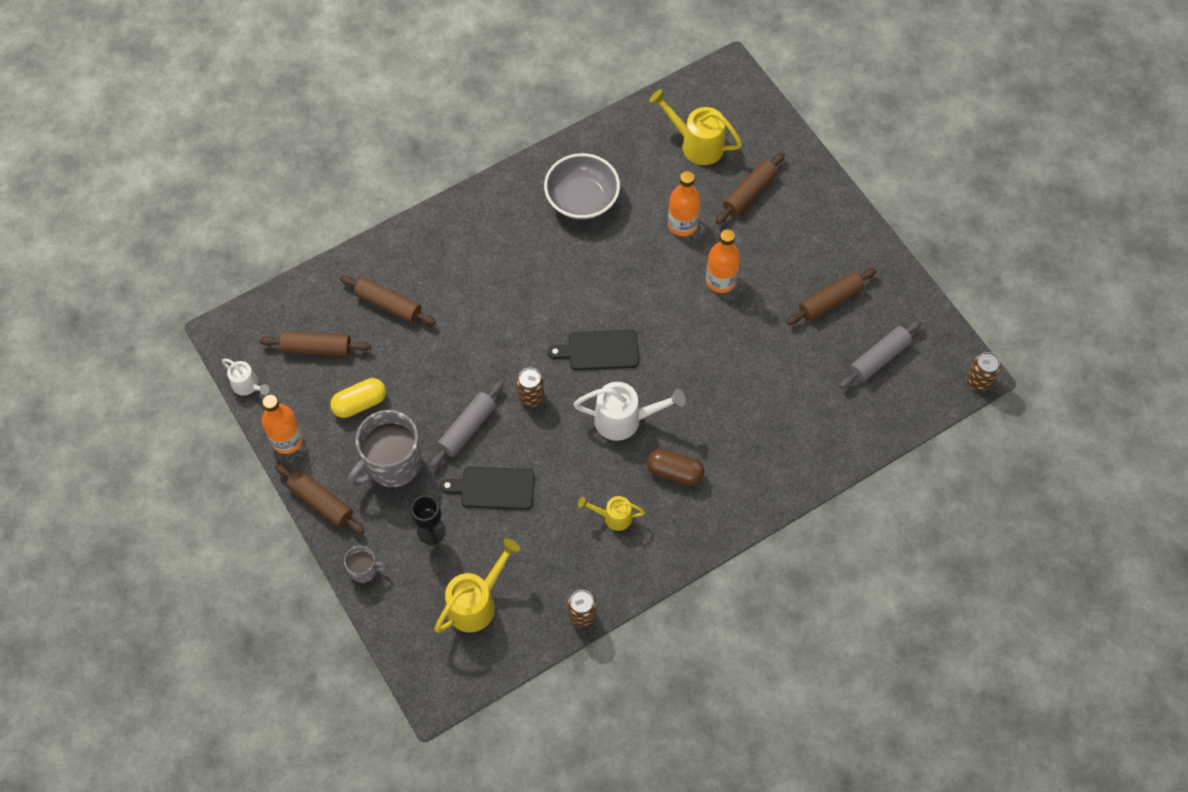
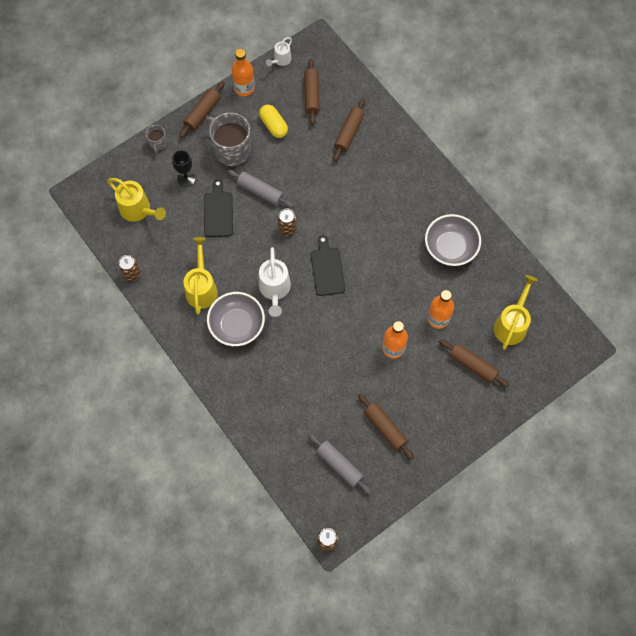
camera: 85 degrees right, 5 degrees up
yellow watering can [578,496,645,531] -> yellow watering can [183,237,218,315], size x1.69
brown capsule [647,449,705,486] -> grey bowl [207,292,265,346]

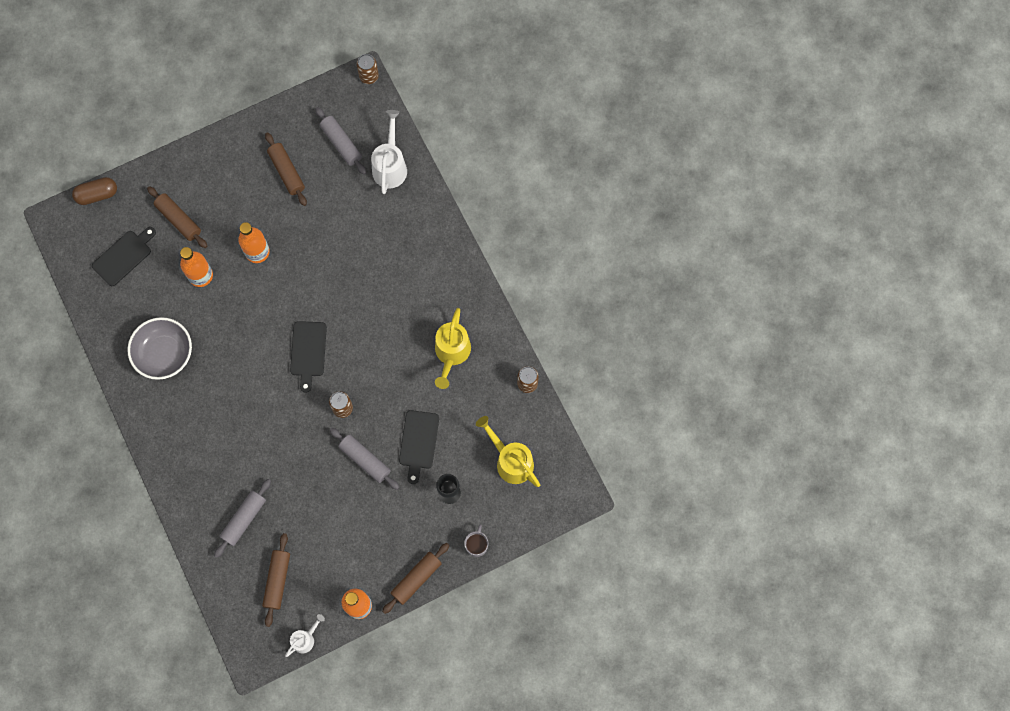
camera: 170 degrees left, 5 degrees up
grey mug [205,112,251,166] -> none
grey bowl [207,292,265,346] -> none
yellow capsule [259,105,288,138] -> none
white watering can [259,247,291,317] -> white watering can moved to [371,110,407,194]
brown rolling pin [333,99,365,161] -> grey rolling pin [214,479,271,558]
yellow watering can [494,275,538,350] -> black cutting board [92,227,156,286]
none -> brown capsule [72,177,117,205]

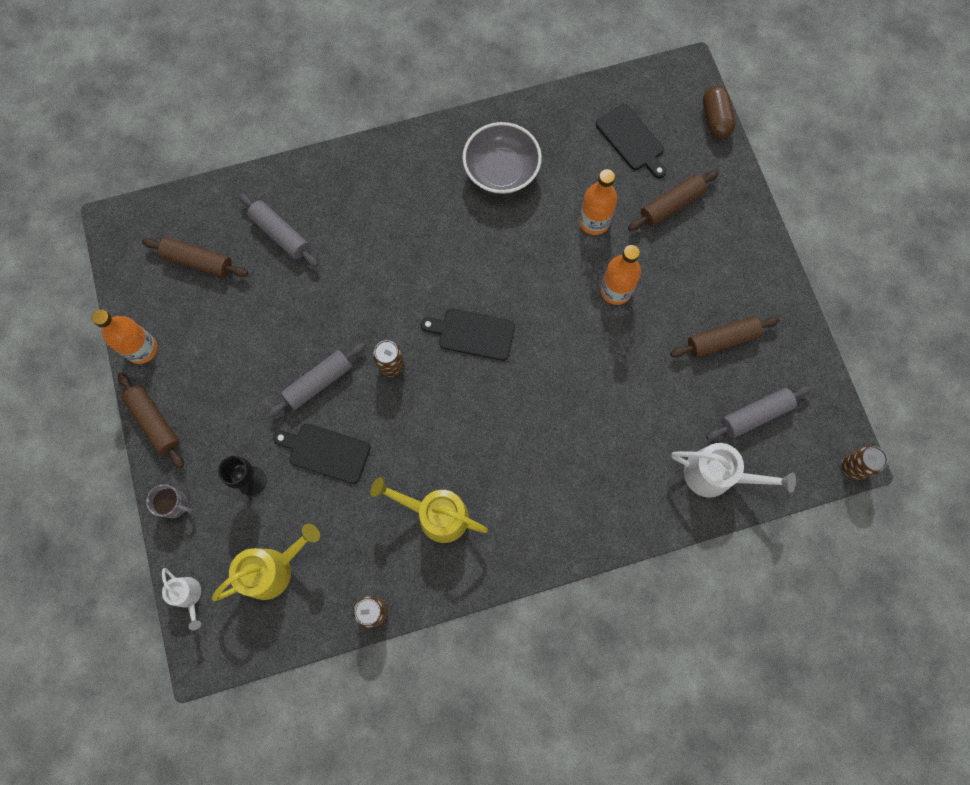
camera: 100 degrees right, 0 degrees up
white watering can [285,614,325,657] -> white watering can moved to [162,568,201,630]

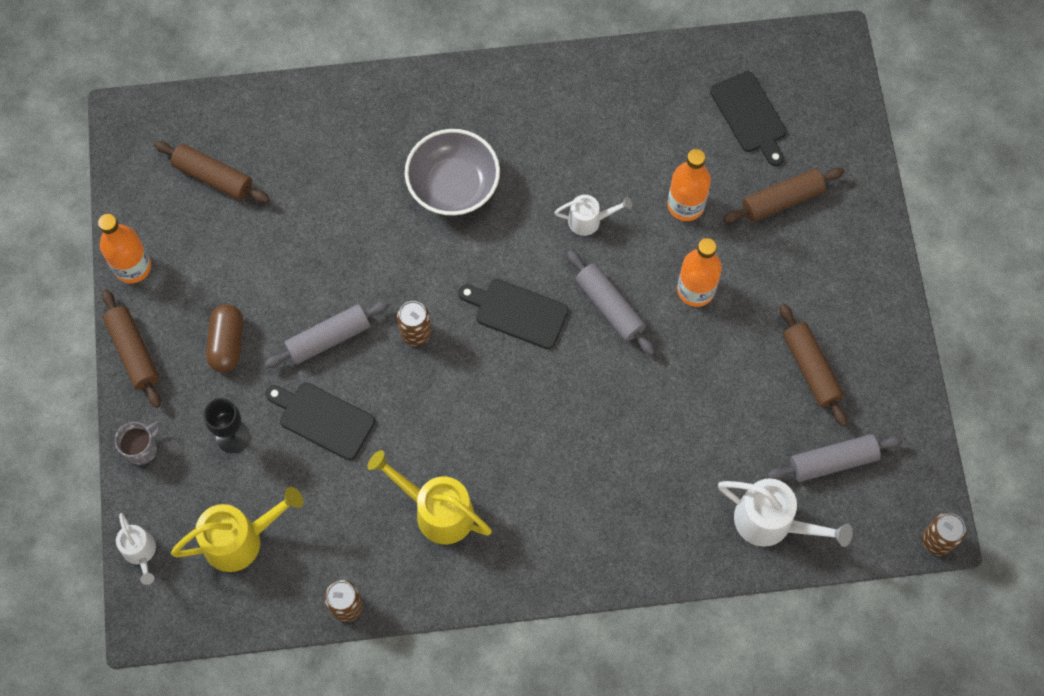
camera: 10 degrees right, 5 degrees down
grey mug [146,484,194,518] -> grey mug turned 75 degrees counterclockwise [115,422,162,465]
grey rolling pin [239,193,318,267] -> grey rolling pin moved to [567,250,655,355]
grey bowl [462,122,542,194] -> grey bowl moved to [405,129,500,216]
brown rolling pin [670,316,780,358] -> brown rolling pin turned 75 degrees clockwise [780,304,847,427]
brown capsule [703,86,736,139] -> brown capsule moved to [206,304,243,372]
none -> white watering can [555,195,632,236]

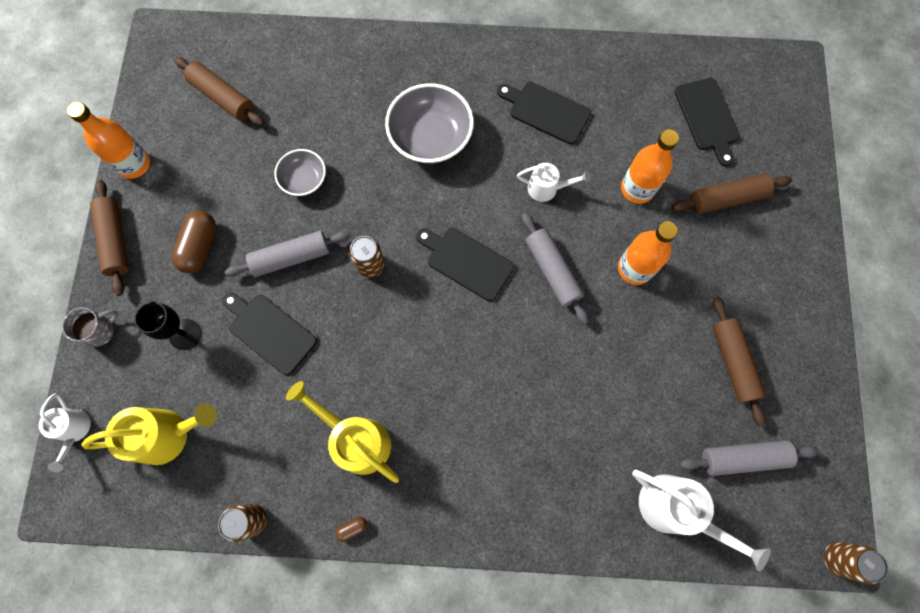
camera: 10 degrees right, 5 degrees up
none -> grey bowl [274,149,326,196]
none -> brown capsule [335,517,367,542]
none -> black cutting board [497,82,591,145]

